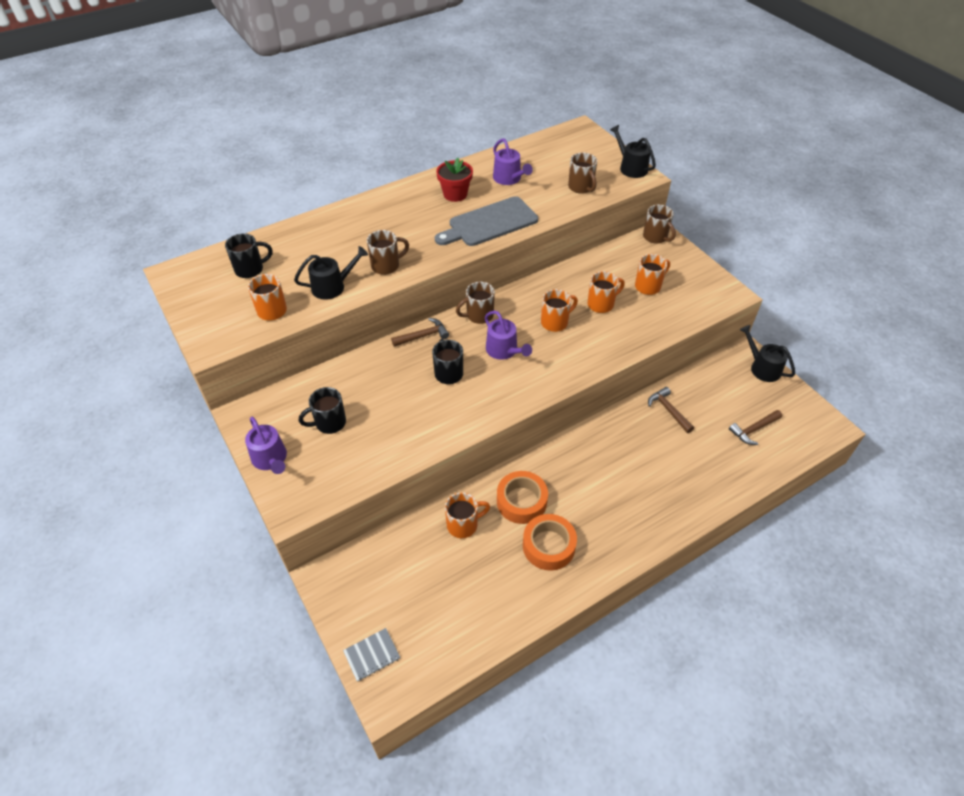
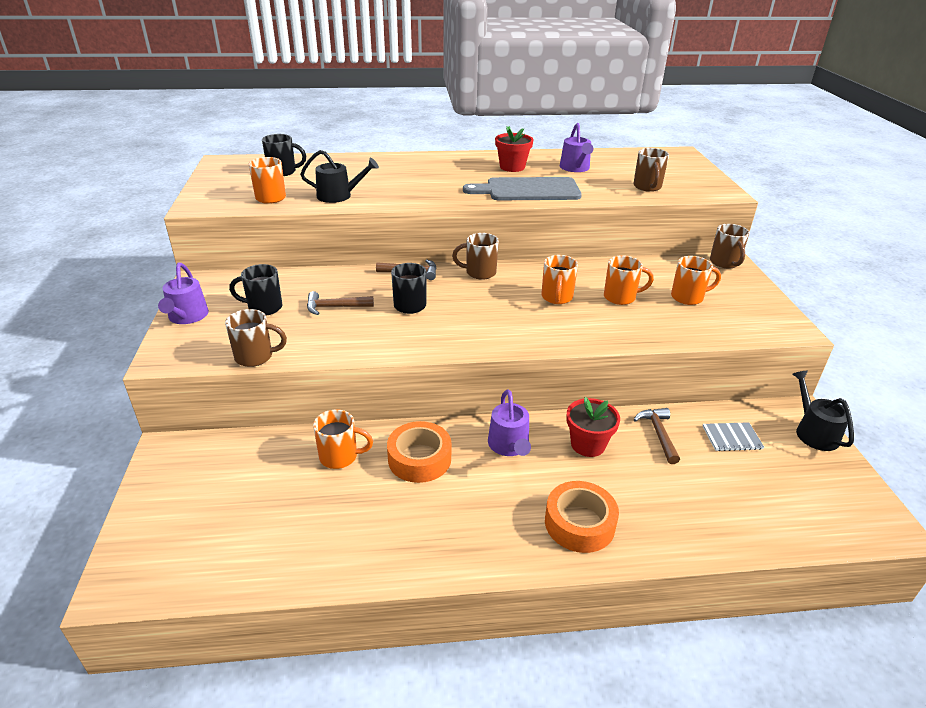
camera: 25 degrees right, 15 degrees down
grey notebook [343,628,400,682] -> grey notebook moved to [702,422,764,451]
brown mug [367,230,409,275] -> brown mug moved to [225,309,287,367]
purple watering can [485,311,532,360] -> purple watering can moved to [488,390,531,456]
orange tape [523,514,577,571] -> orange tape moved to [545,481,619,553]
orange mug [541,289,578,332] -> orange mug turned 105 degrees clockwise [541,255,578,304]
black watering can [610,125,656,178] -> none
brown hammer [729,410,782,445] -> brown hammer moved to [307,291,374,315]
none -> red flower pot [567,397,620,457]

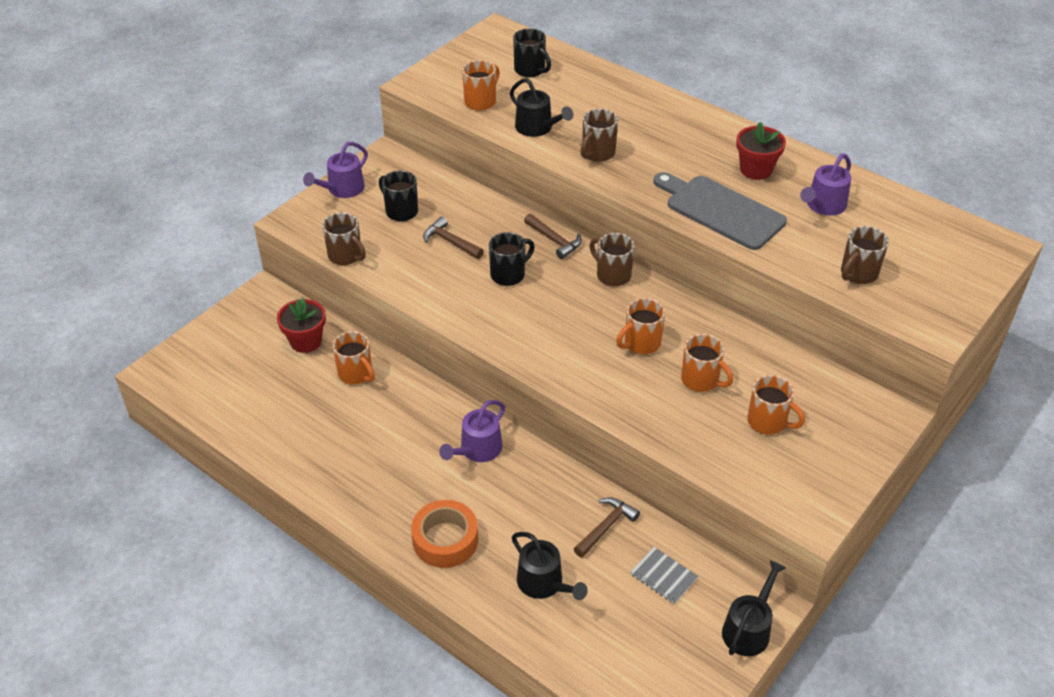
camera: 45 degrees right, 10 degrees up
orange tape [387,421,451,483] -> none
red flower pot [567,397,620,457] -> red flower pot moved to [277,298,326,353]
brown mug [710,224,750,269] -> brown mug moved to [581,109,618,162]
none -> black watering can [512,532,588,600]

